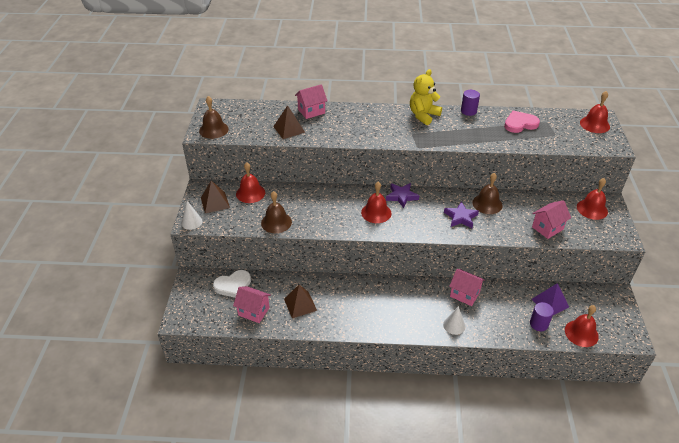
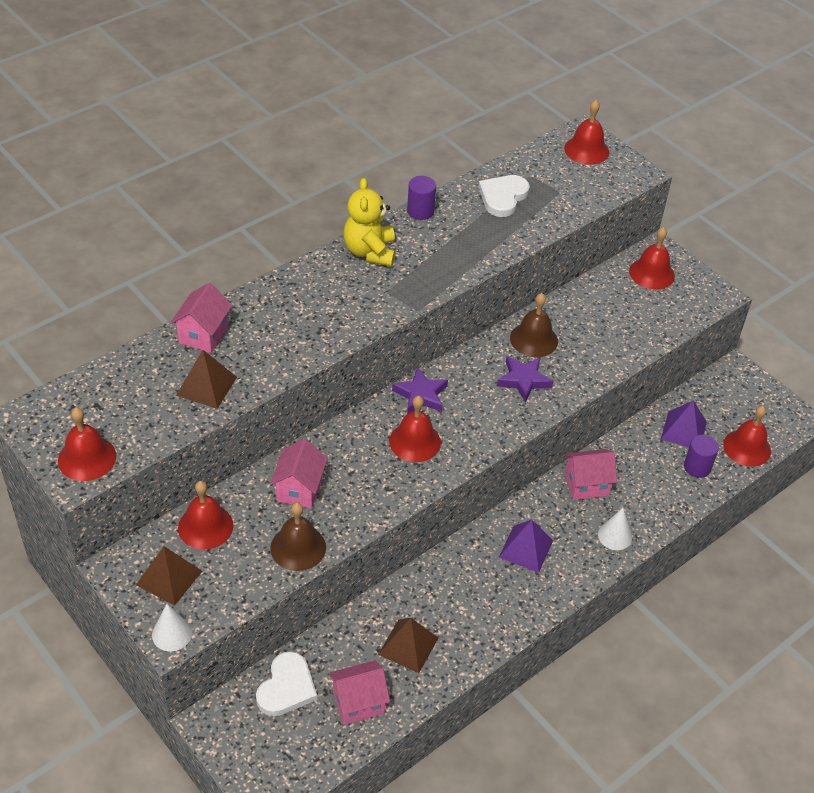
camera: 45 degrees left, 5 degrees up
brown bell [199,96,229,139] -> red bell [58,407,116,481]
pink heart [504,111,540,133] -> white heart [478,175,530,217]
pink house [532,200,571,239] -> pink house moved to [270,439,328,509]
none -> purple pyramid [499,519,553,573]

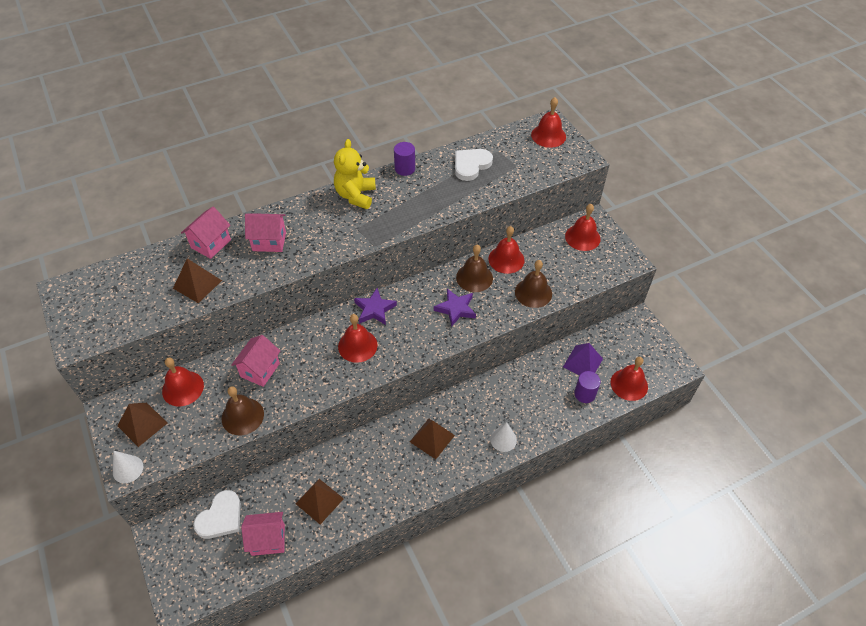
camera: 15 degrees right, 5 degrees up
red bell [58,407,116,481] -> red bell moved to [488,226,525,274]
purple pyramid [499,519,553,573] -> brown pyramid [410,419,455,459]
pink house [565,449,617,500] -> pink house moved to [245,213,286,252]
none -> brown bell [515,260,552,308]

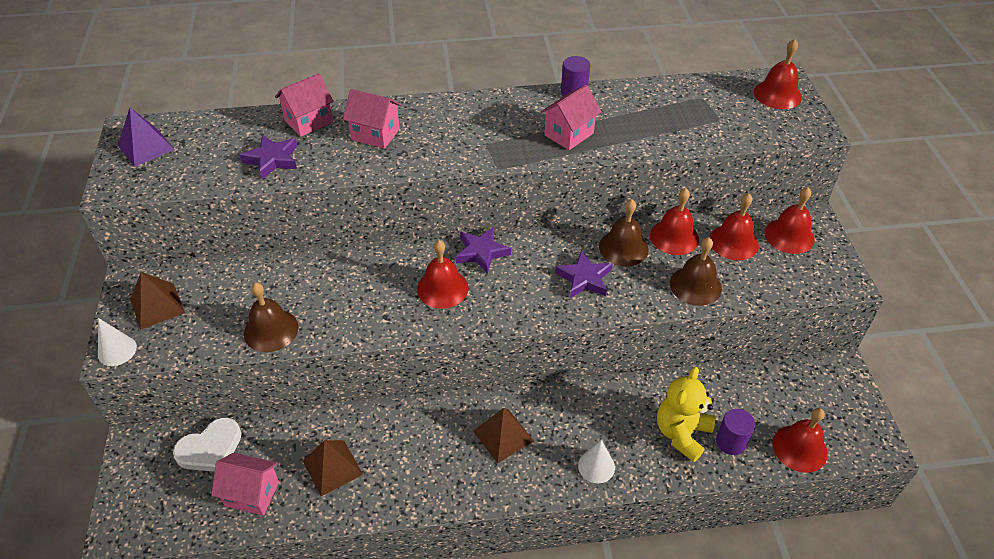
camera: 20 degrees right, 5 degrees down
red bell [162,358,204,406] -> red bell moved to [709,193,759,260]
brown pyramid [173,258,222,303] -> purple star [240,135,298,179]
pink house [231,335,280,387] -> pink house moved to [540,85,602,150]
yellow teddy bear [334,139,376,209] -> yellow teddy bear moved to [657,367,715,462]
white heart [455,149,493,181] -> none
purple pyramid [563,343,603,375] -> purple pyramid moved to [118,108,175,167]

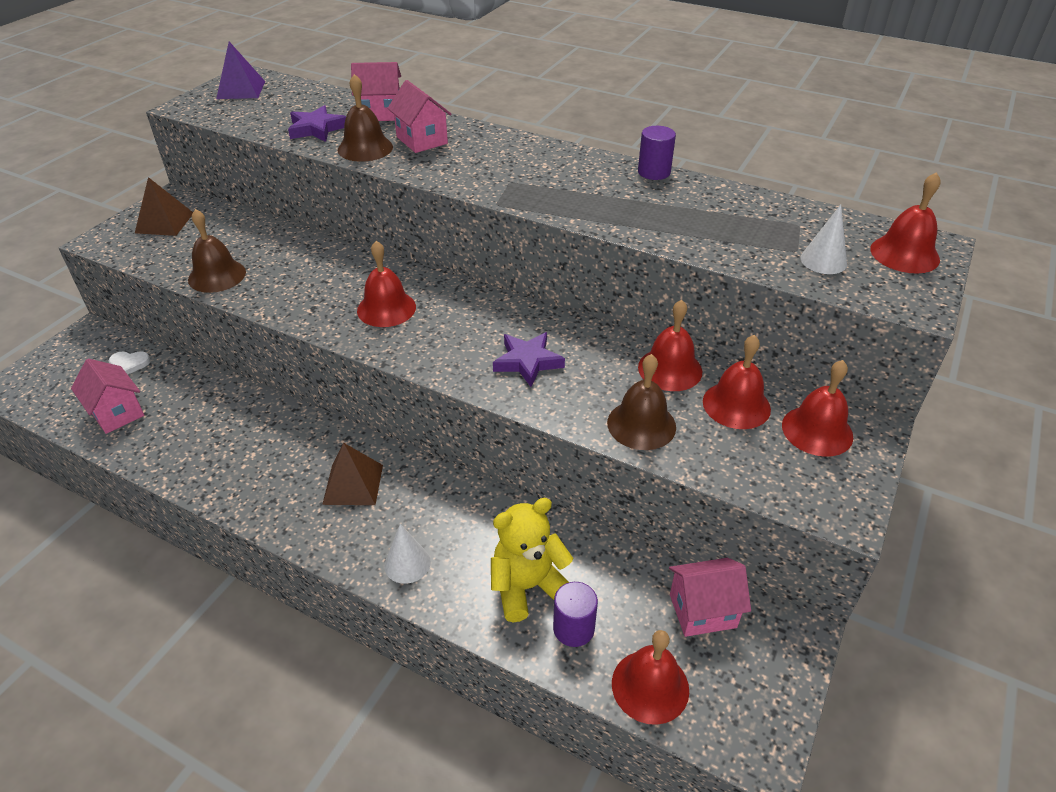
camera: 35 degrees right, 5 degrees down
white cone [98,318,137,366] -> white cone moved to [800,204,847,274]
white heart [173,417,242,472] -> white heart [109,351,150,375], size x0.58
brown pyramid [303,440,363,496] -> none
purple star [456,227,511,274] -> none
pink house [540,85,602,150] -> pink house moved to [669,558,751,637]
brown bell [599,199,649,266] -> brown bell moved to [338,74,393,162]

